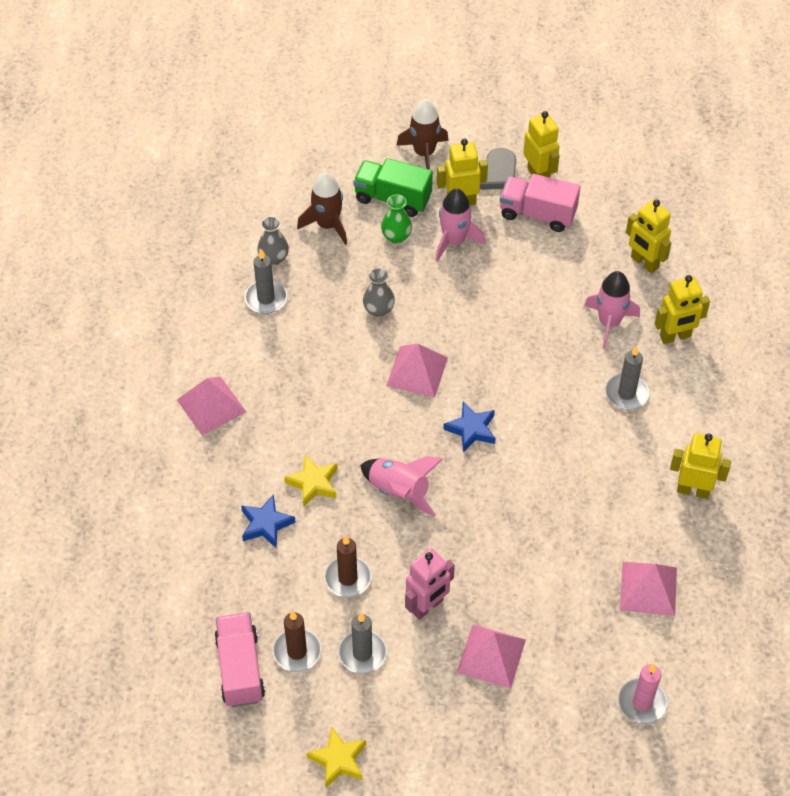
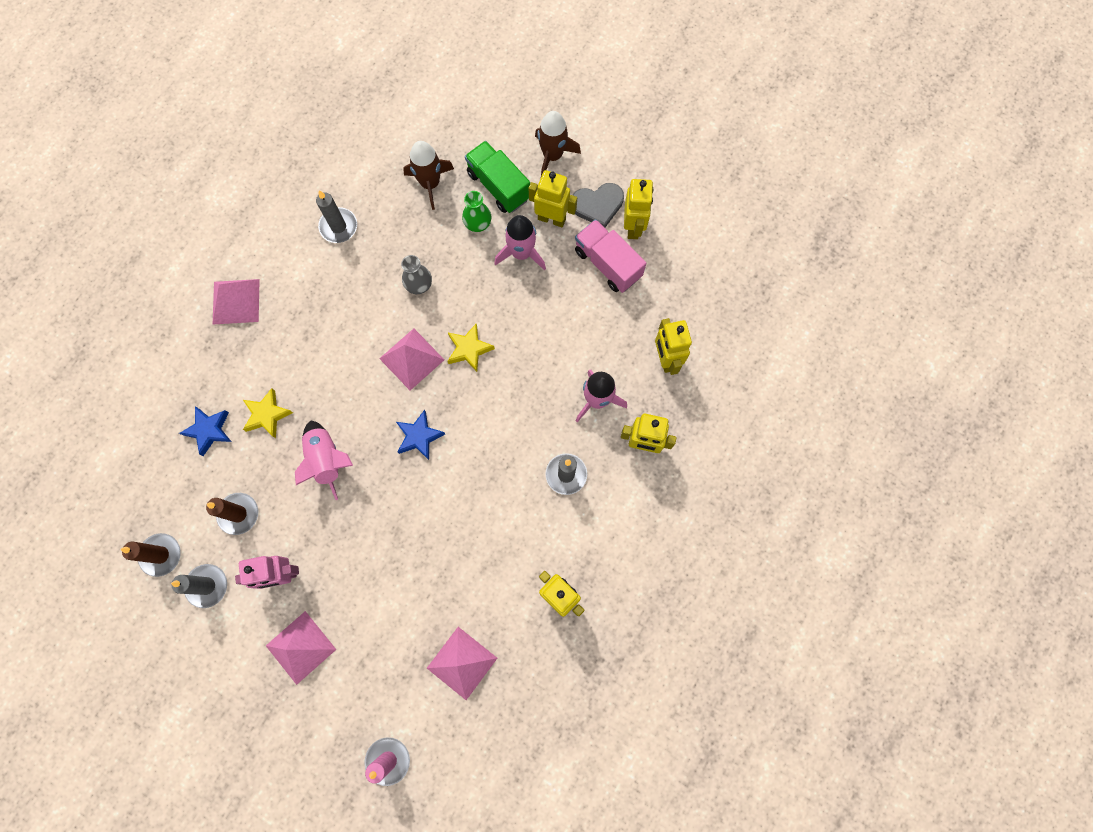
camera: 30 degrees right, 20 degrees up
pink truck [214,612,265,707] -> none
grey vase [257,216,289,265] -> none
yellow star [307,727,366,788] -> yellow star moved to [447,324,495,372]

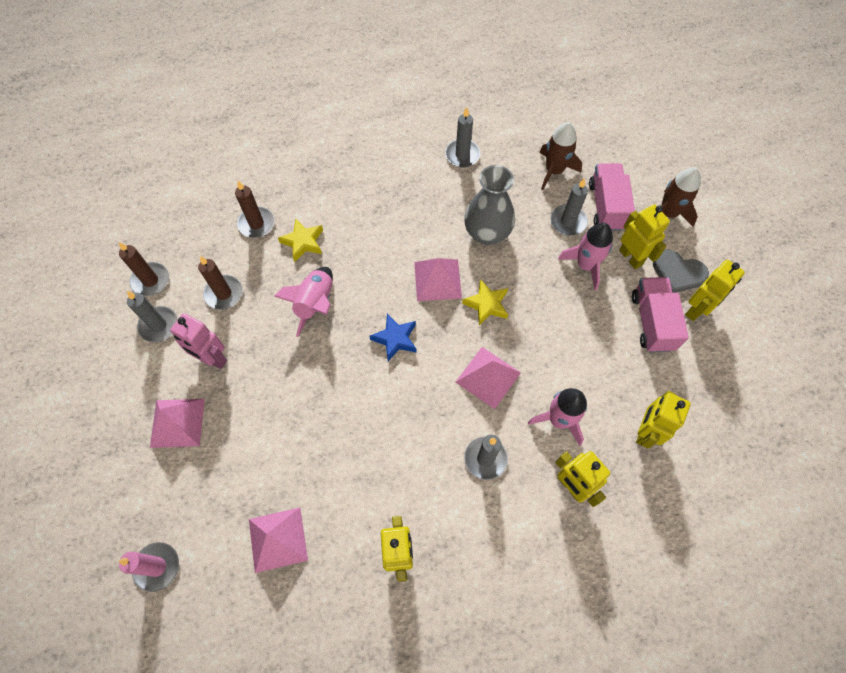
camera: 40 degrees right, 10 degrees down
blue star [179,406,232,456] -> brown candle [235,181,274,238]
pink pyramid [213,279,260,325] -> pink pyramid moved to [456,347,521,409]
grey vase [401,255,432,294] -> grey vase [464,165,515,245], size x1.77
green vase [462,191,491,232] -> grey candle [550,178,588,235]
green truck [465,141,530,213] -> pink truck [589,163,635,231]

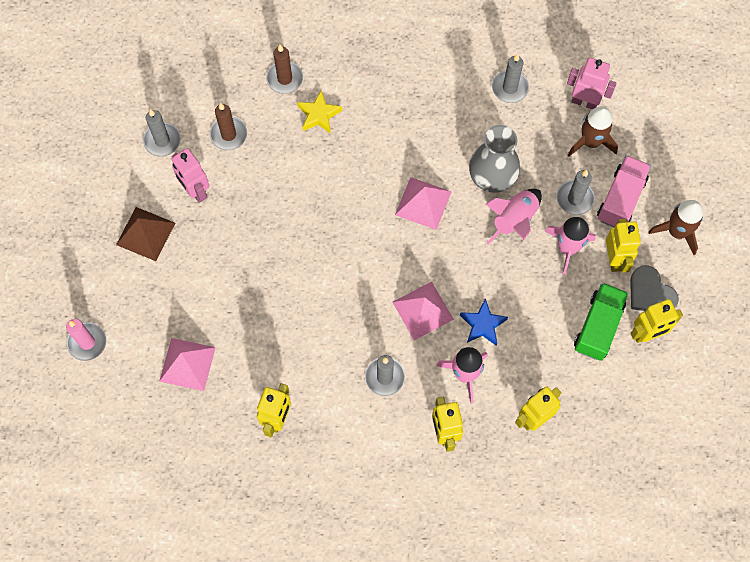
camera: 25 degrees right, 5 degrees up
brown candle [119,242,169,296] -> none
pink pyramid [150,399,205,448] -> brown pyramid [116,207,175,261]
pink rocket [274,267,333,337] -> pink rocket moved to [486,189,542,245]
blue star [369,314,416,361] -> blue star moved to [460,298,508,346]
yellow star [462,279,508,325] -> none
pink truck [632,277,689,352] -> green truck [574,283,628,361]
none -> pink robot [567,58,617,109]

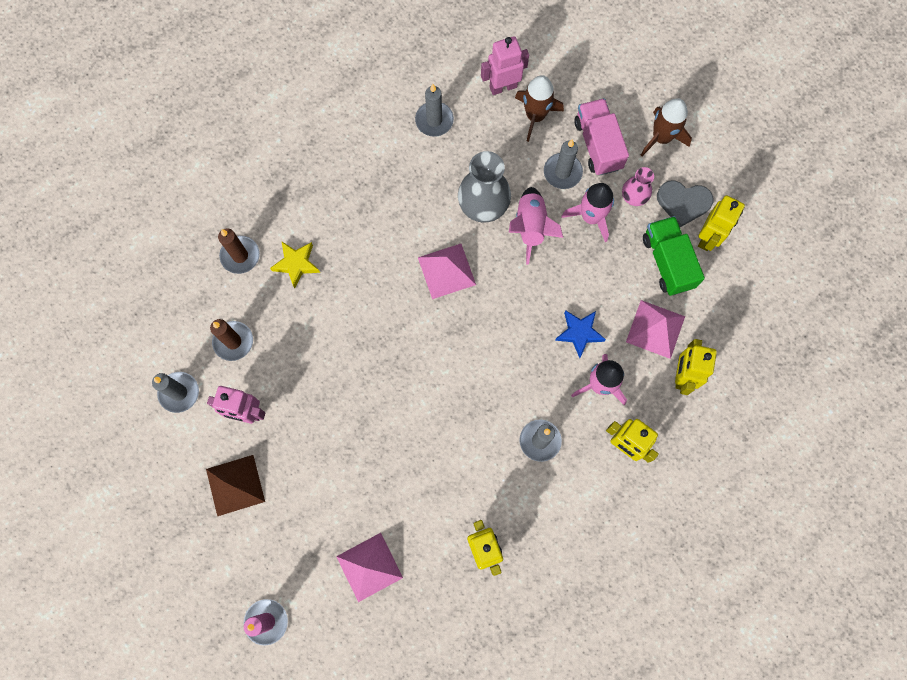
camera: 40 degrees left, 5 degrees up
pink pyramid [392,282,454,340] -> pink pyramid moved to [626,300,685,359]
yellow robot [606,219,641,272] -> pink vase [622,167,654,206]

